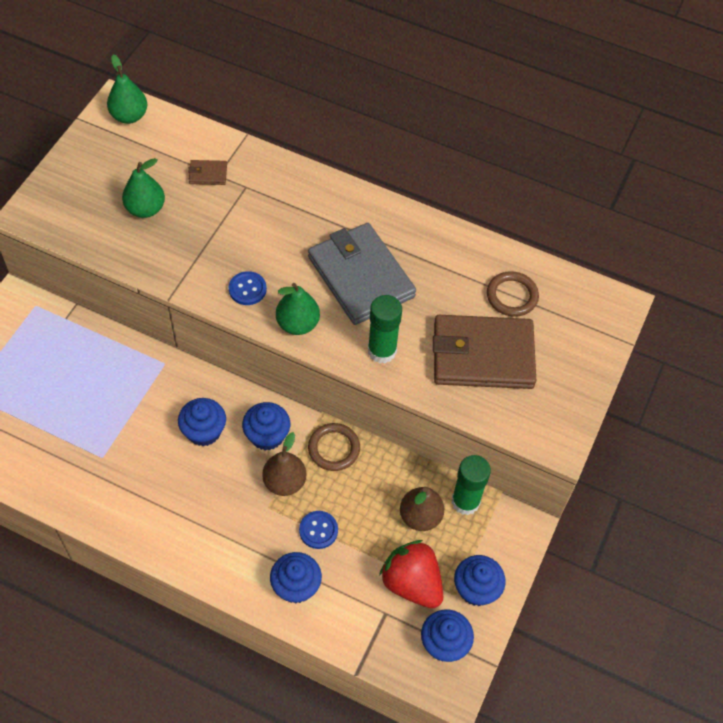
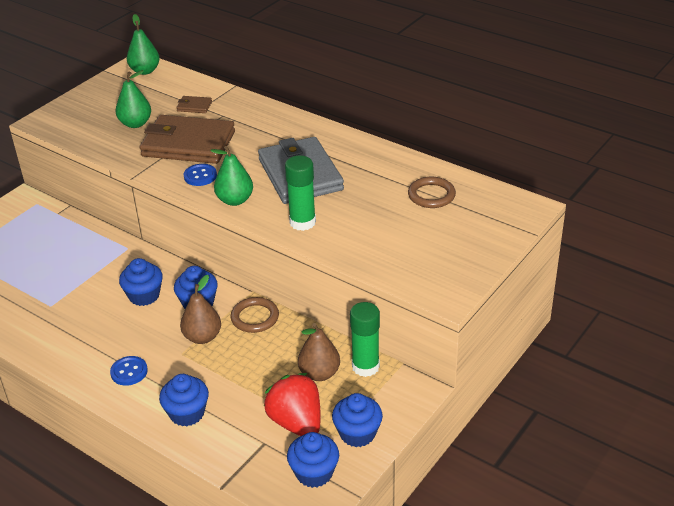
camera: 15 degrees right, 20 degrees down
blue button [299,511,338,549] -> blue button moved to [110,356,148,386]
brown wallet [433,315,536,389] -> brown wallet moved to [140,115,235,164]

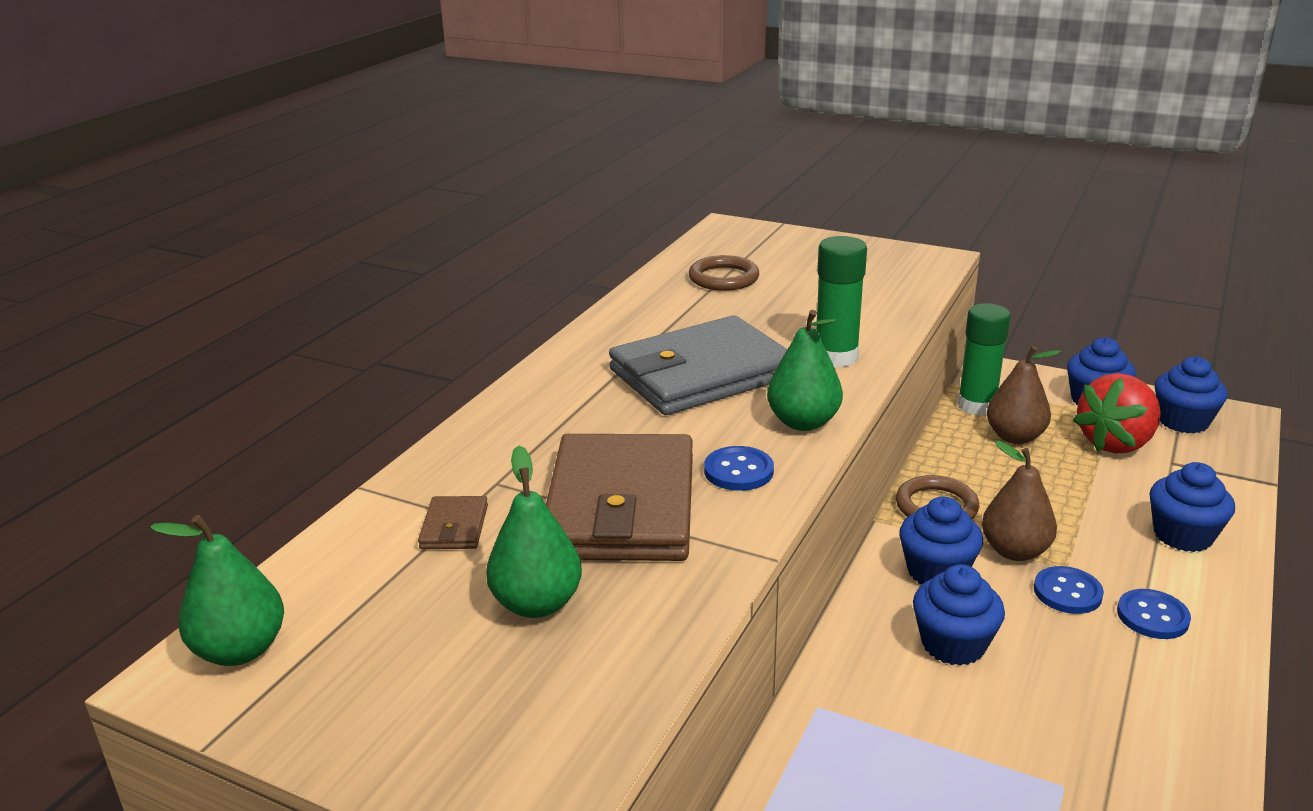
camera: 100 degrees left, 10 degrees down
none -> blue button [1034,566,1104,614]

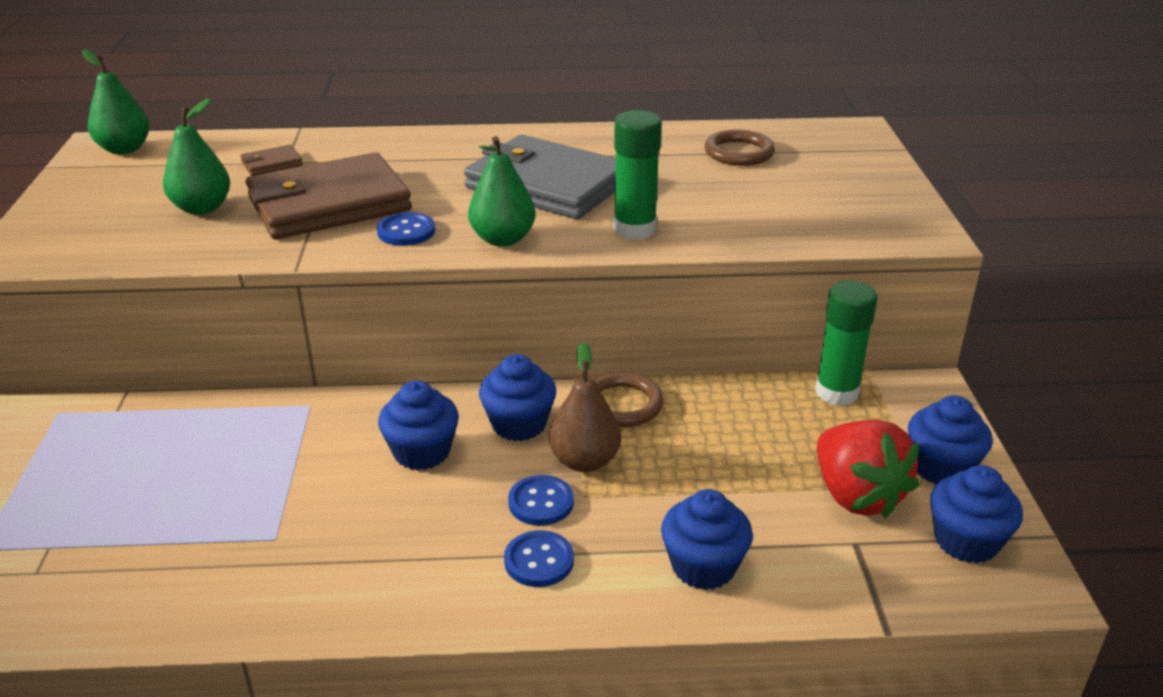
camera: 60 degrees right, 5 degrees up
brown pear [987,346,1061,444] -> none
red strawberry [1073,373,1161,454] -> red strawberry turned 135 degrees counterclockwise [817,420,919,519]

